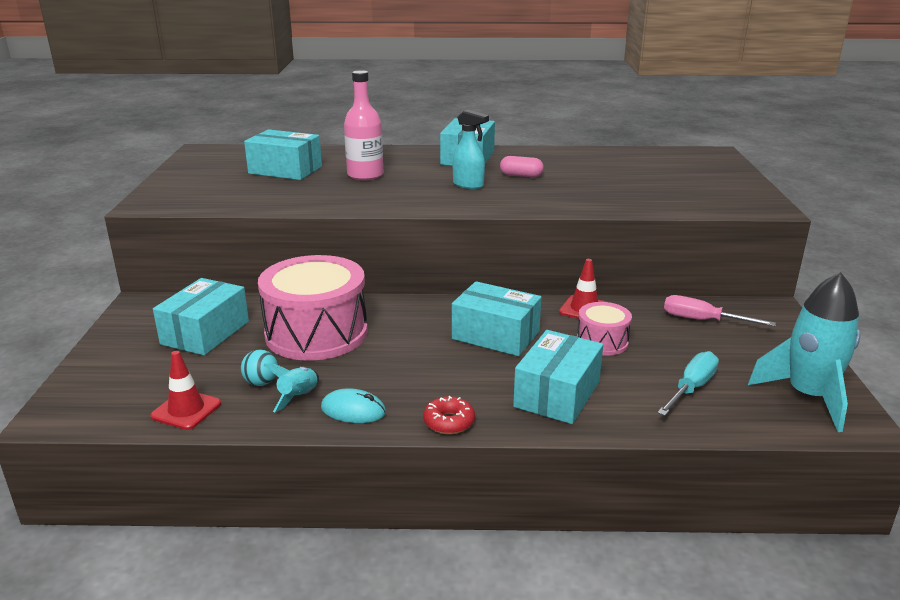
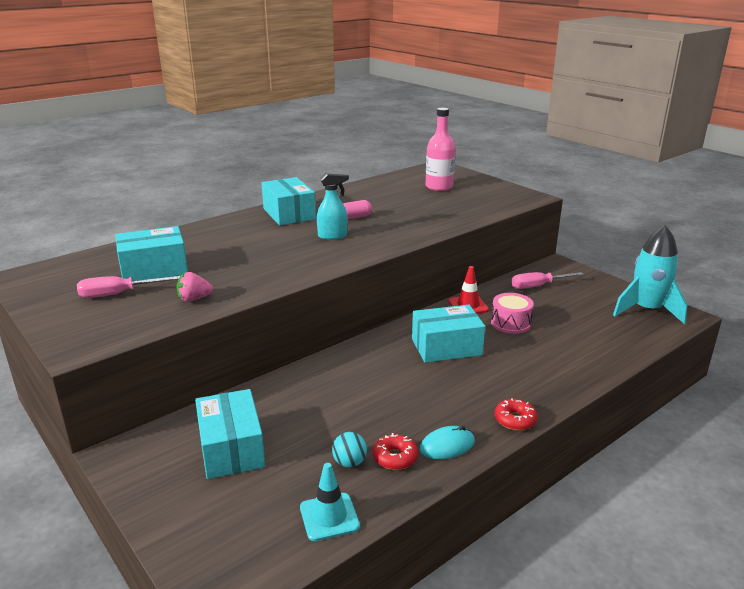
camera: 40 degrees left, 0 degrees up
red traffic cone [150,351,221,430] -> turquoise traffic cone [300,463,360,541]
pink drum [258,255,368,361] -> none
turquoise rocket [264,363,319,413] -> red donut [373,433,418,470]
pink bottle [344,70,383,180] -> pink bottle moved to [425,108,455,191]
turquoise box [513,330,603,424] -> none
turquoise screwdriver [657,351,719,416] -> none
none -> pink screwdriver [77,276,180,298]
none -> pink strawberry [177,272,213,302]

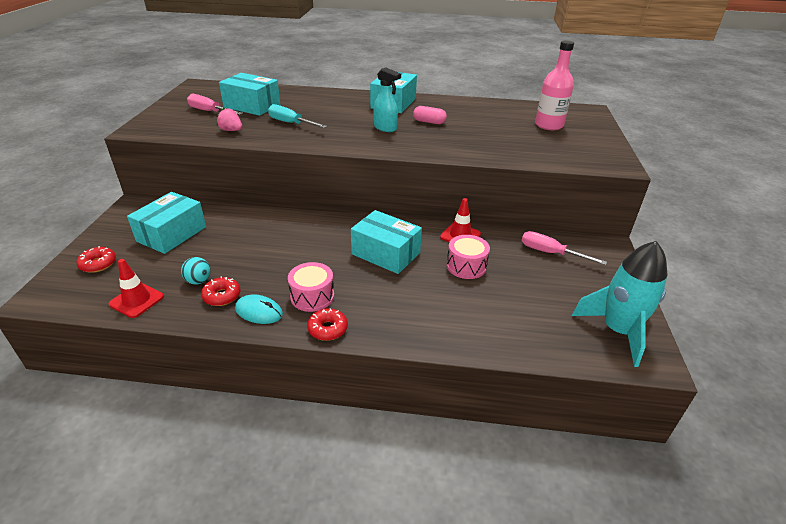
camera: 45 degrees right, 10 degrees up
turquoise traffic cone [300,463,360,541] -> red traffic cone [109,259,164,318]
none -> red donut [76,246,116,273]
none -> turquoise screwdriver [268,104,327,128]
none -> pink drum [288,262,334,312]

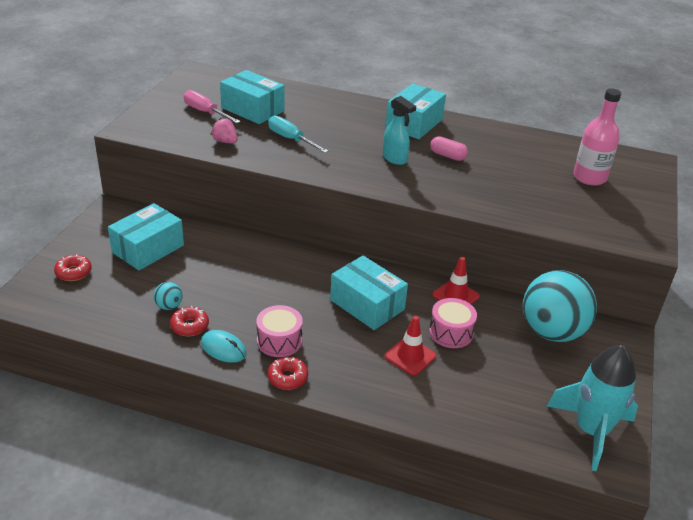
camera: 10 degrees right, 0 degrees up
red traffic cone [109,259,164,318] -> red traffic cone moved to [385,316,436,376]
pink screwdriver [522,231,607,265] -> turquoise ball [523,270,597,342]

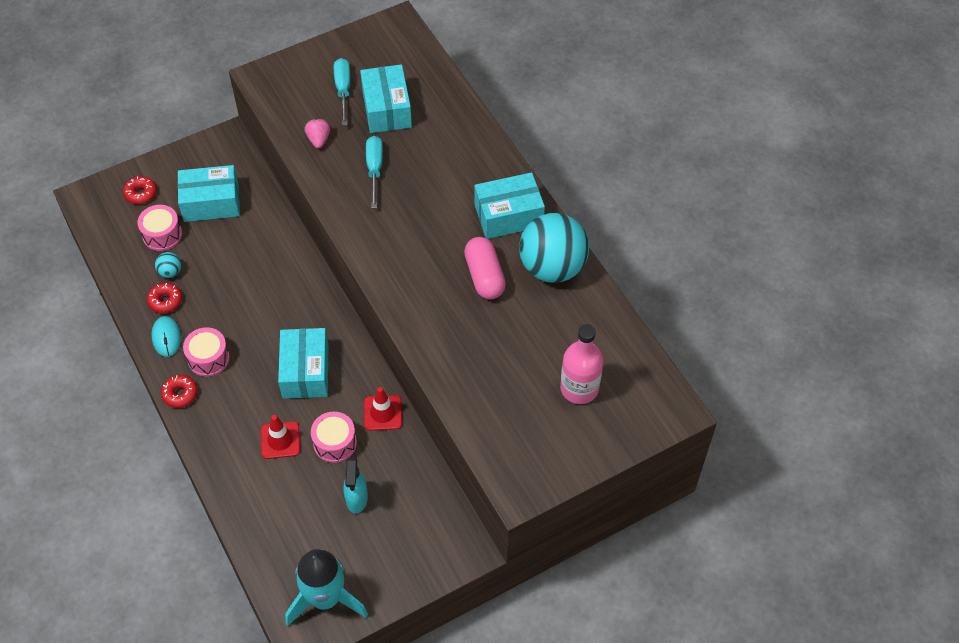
camera: 45 degrees right, 20 degrees up
pink screwdriver [184,90,241,123] -> turquoise screwdriver [334,58,350,125]
turquoise spray bottle [383,96,416,165] -> turquoise spray bottle moved to [344,457,368,513]
pink capsule [430,136,468,161] -> pink capsule [464,237,506,299], size x1.57
turquoise ball [523,270,597,342] -> turquoise ball moved to [519,213,589,283]
none -> pink drum [138,205,182,251]

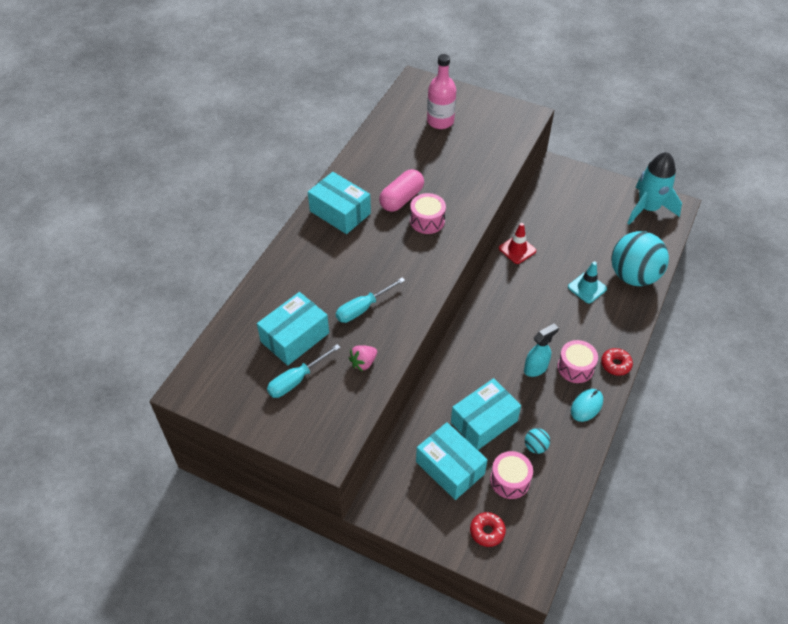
camera: 125 degrees left, 5 degrees down
red donut [147,283,182,313] -> none
red traffic cone [261,415,300,459] -> turquoise traffic cone [568,261,607,303]
turquoise box [278,328,328,399] -> turquoise box moved to [451,378,521,450]
pink drum [311,412,357,463] -> pink drum moved to [410,193,446,234]
turquoise spray bottle [344,457,368,513] -> turquoise spray bottle moved to [524,323,559,377]
turquoise ball [519,213,589,283] -> turquoise ball moved to [611,231,669,286]

